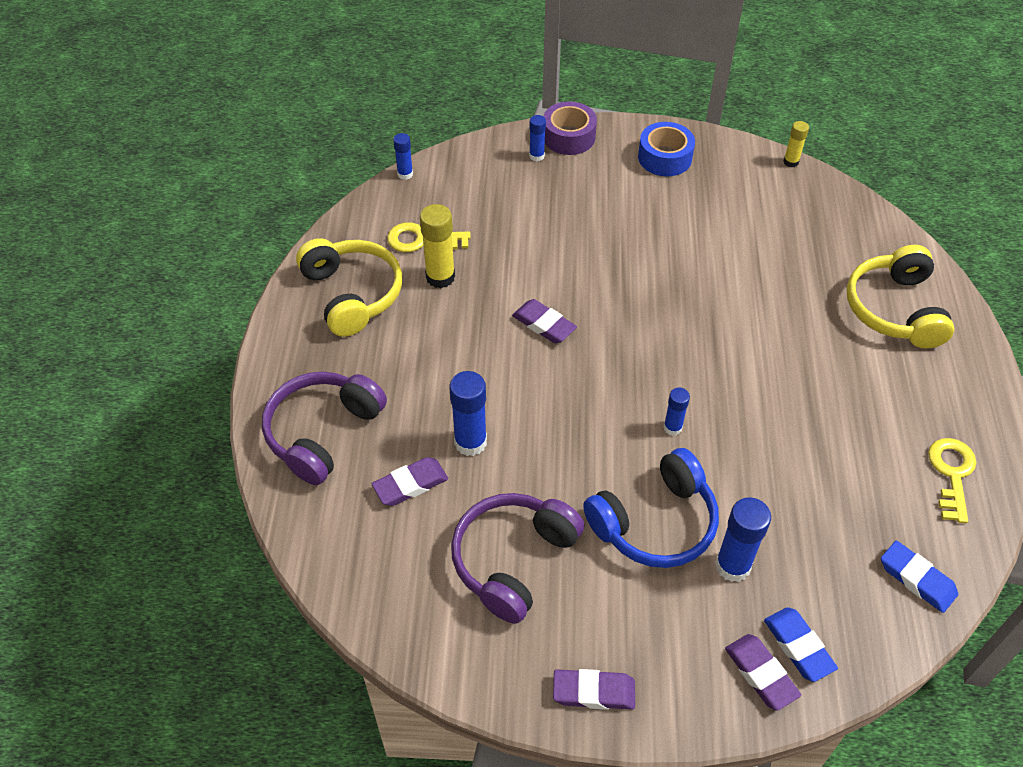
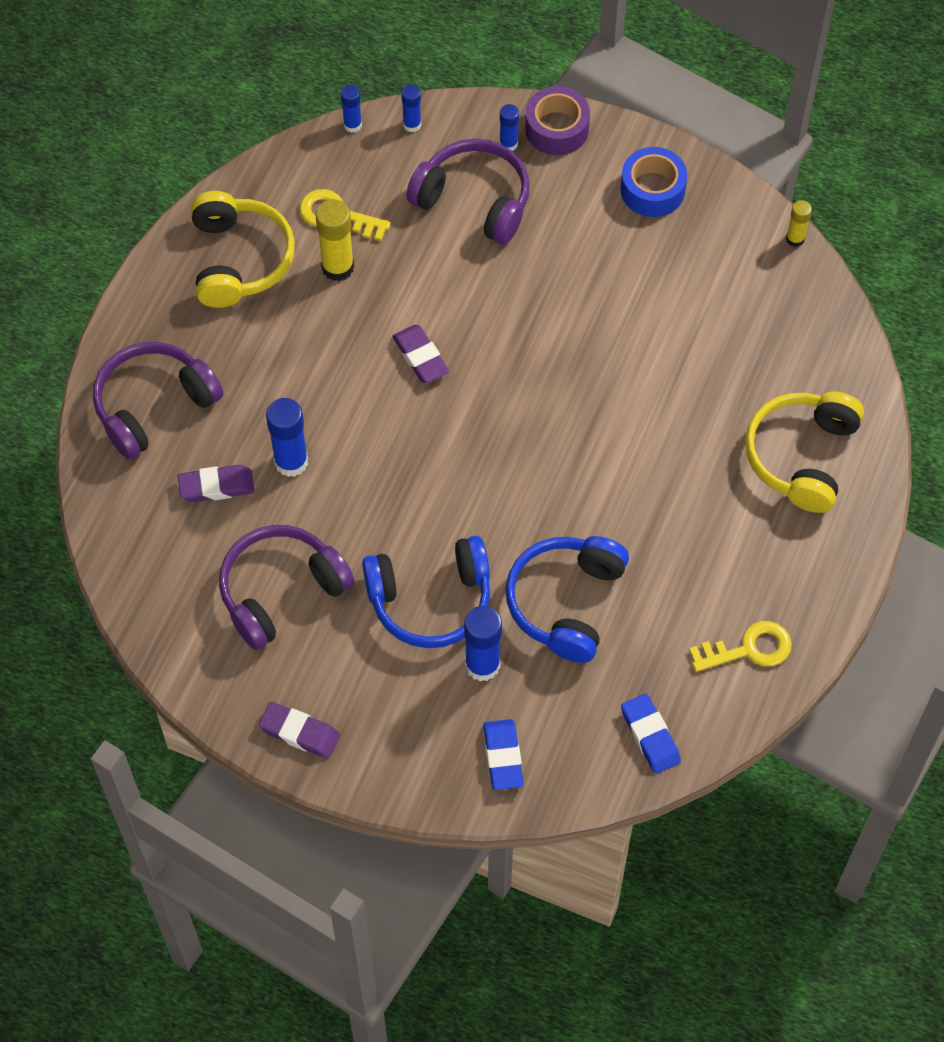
camera: 20 degrees right, 10 degrees up
blue glue stick [664,387,690,436] -> blue glue stick moved to [401,85,421,132]
purple eraser [725,634,801,711] -> none
yellow key [928,438,976,523] -> yellow key turned 45 degrees clockwise [689,621,792,672]
none -> purple headphones [406,139,530,244]
none -> blue headphones [506,536,629,663]

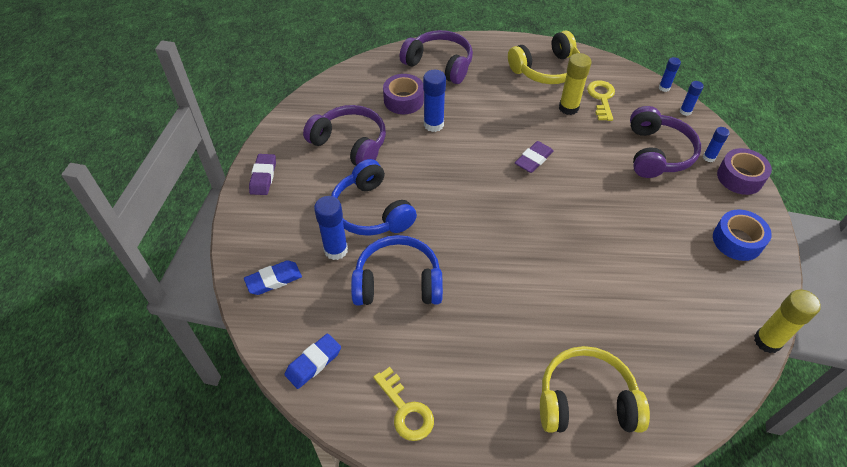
camera: 70 degrees right, 10 degrees down
purple eraser [178,465,254,502] -> purple tape [383,74,424,114]
yellow glue stick [786,200,812,247] -> yellow glue stick [754,289,821,353], size x1.73

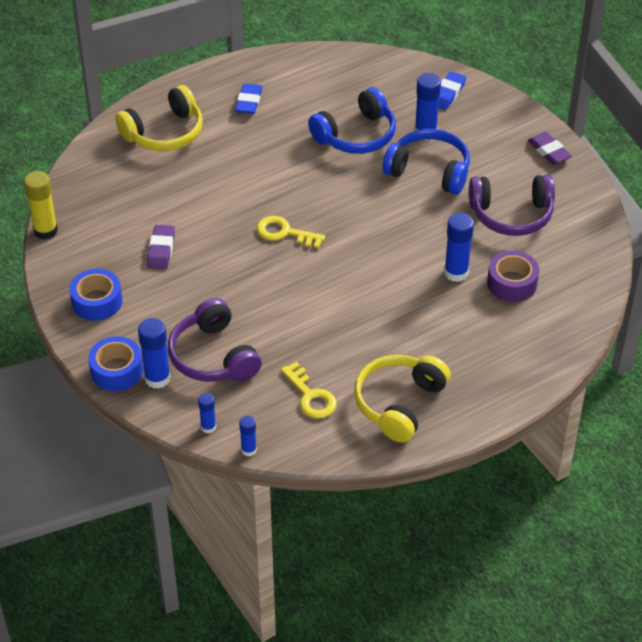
camera: 145 degrees right, 5 degrees down
blue eraser [284,334,341,389] -> blue eraser moved to [235,83,262,114]
yellow key [373,367,434,441] -> yellow key moved to [257,216,325,248]
purple headphones [400,30,473,84] -> none
purple eraser [515,141,554,173] -> purple eraser moved to [147,225,175,269]
yellow glue stick [559,53,592,115] -> none
blue glue stick [703,127,730,162] -> blue glue stick [138,318,171,389], size x1.73
purple tape [717,148,772,195] -> blue tape [88,336,143,391]

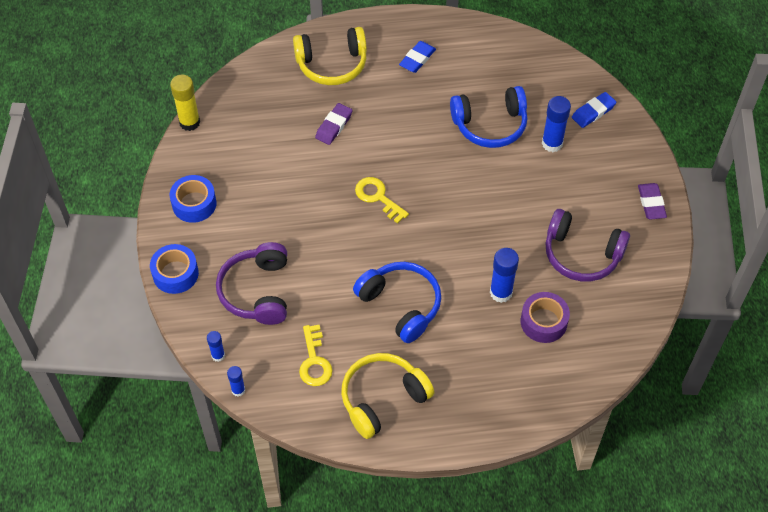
camera: 25 degrees right, 10 degrees up
blue glue stick [138,318,171,389] -> none
purple eraser [147,225,175,269] -> purple eraser moved to [315,103,353,145]
blue headphones [383,129,470,195] -> blue headphones moved to [353,262,441,343]

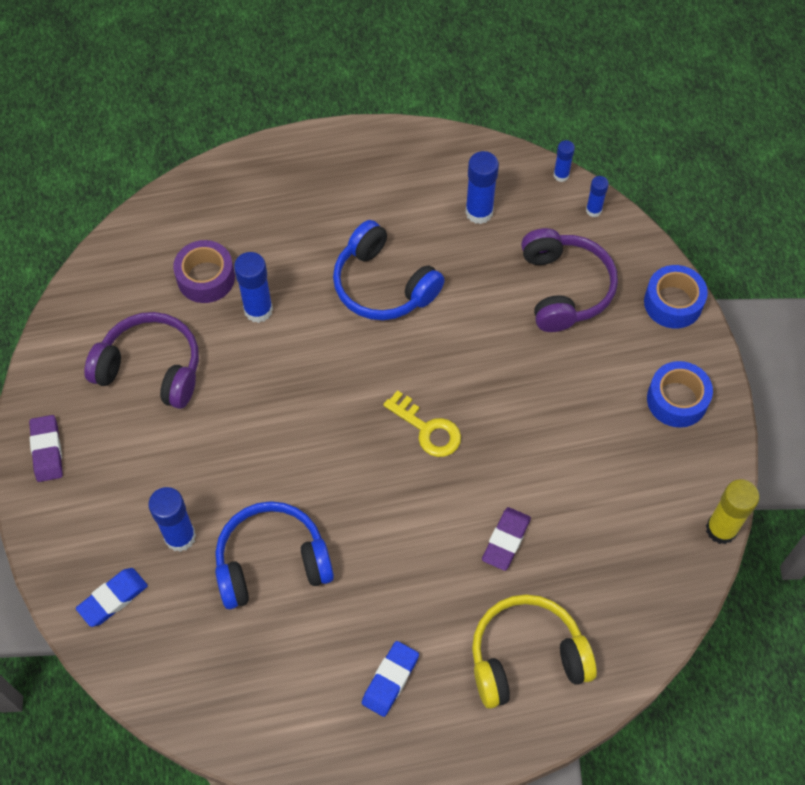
camera: 175 degrees right, 5 degrees up
yellow key [299,324,333,386] -> blue glue stick [465,151,499,224]
yellow headphones [341,353,434,439] -> none

